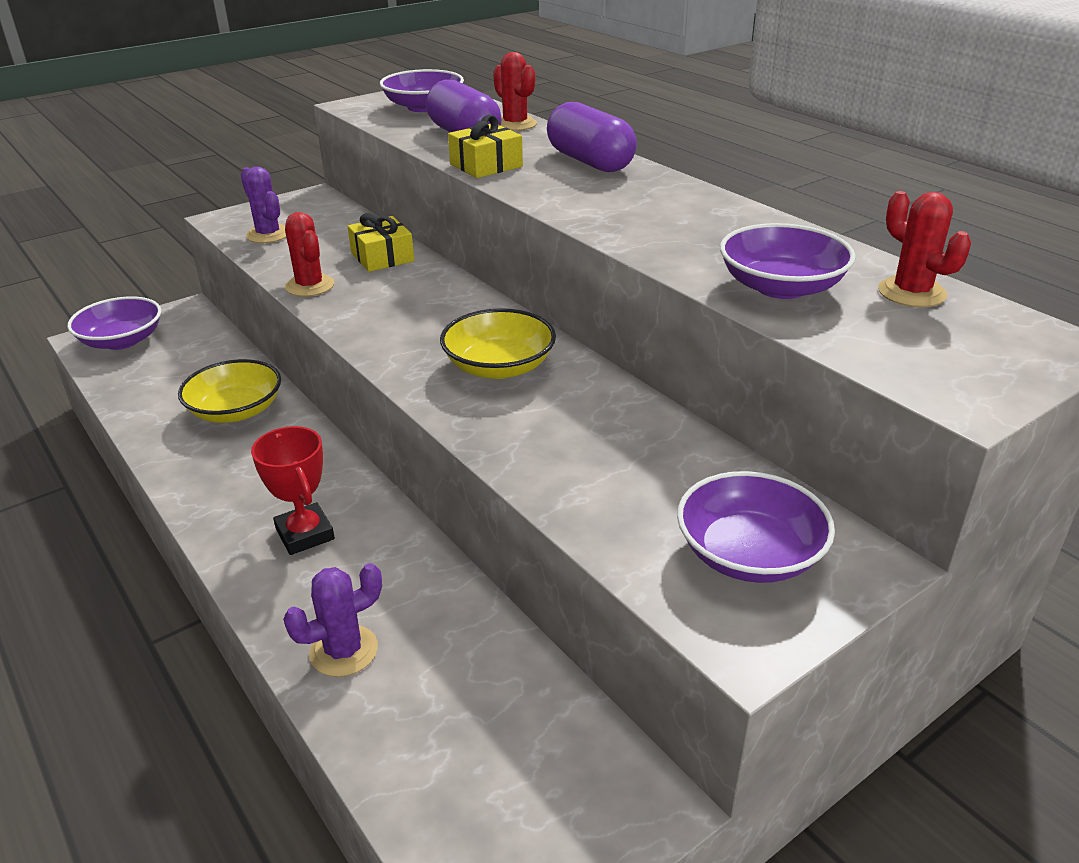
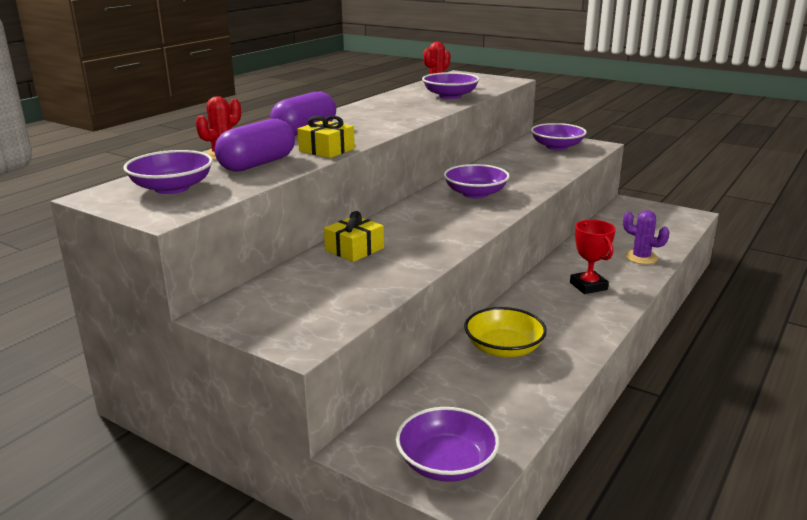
camera: 110 degrees left, 10 degrees down
purple cactus [241,167,286,243] -> none
red trophy [251,426,335,555] -> red trophy turned 60 degrees counterclockwise [570,220,616,294]
red cactus [285,212,334,297] -> none
yellow bowl [440,308,556,379] -> purple bowl [444,164,510,198]

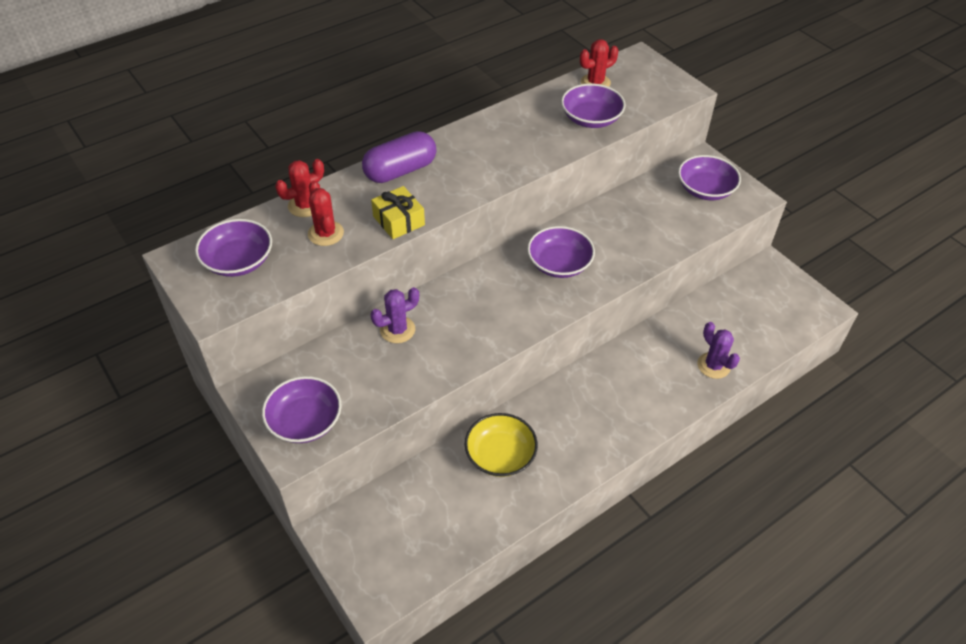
camera: 20 degrees right, 25 degrees up
purple capsule [214,119,295,171] -> red cactus [308,181,344,246]
yellow gift [324,211,384,262] -> purple cactus [371,287,419,343]
purple bowl [396,407,500,482] -> purple bowl moved to [262,376,342,443]
red trophy [570,220,616,294] -> none

